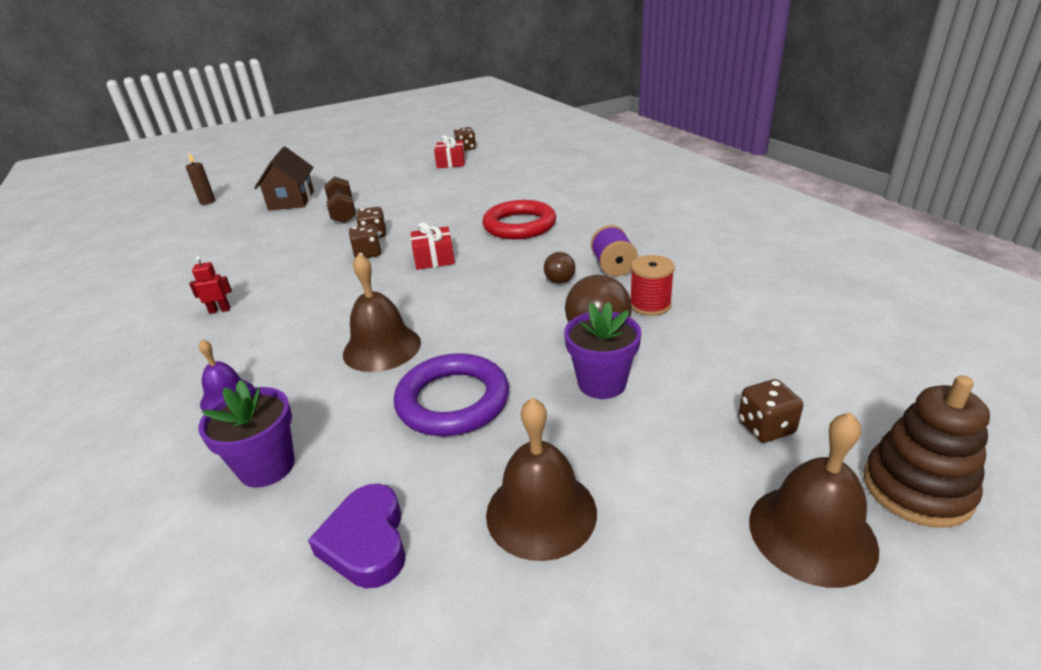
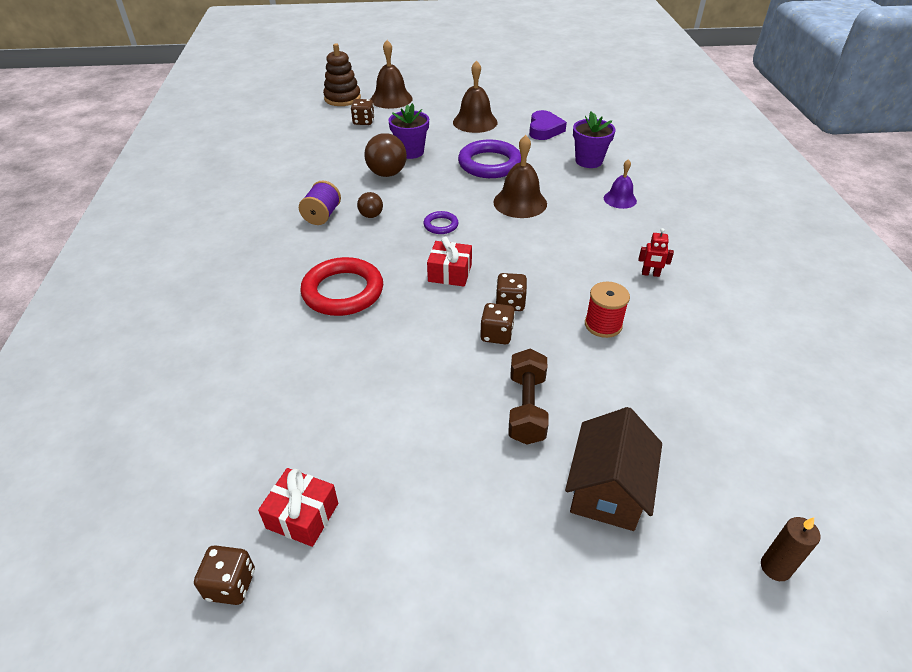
camera: 160 degrees left, 10 degrees up
red spool [630,255,675,316] -> red spool moved to [585,282,630,338]
none -> purple ring [423,211,459,234]

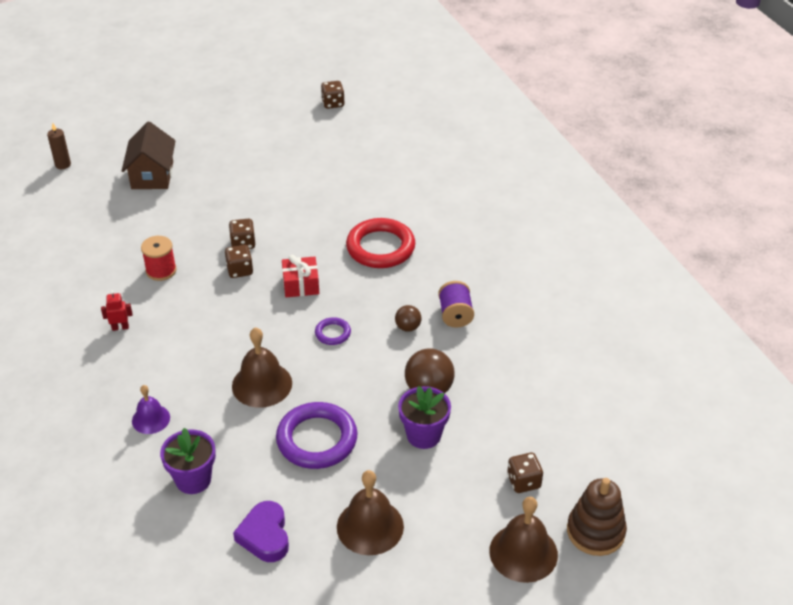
camera: 160 degrees right, 0 degrees up
red gift [258,468,338,547] -> none
brown dumbbell [508,349,549,445] -> none

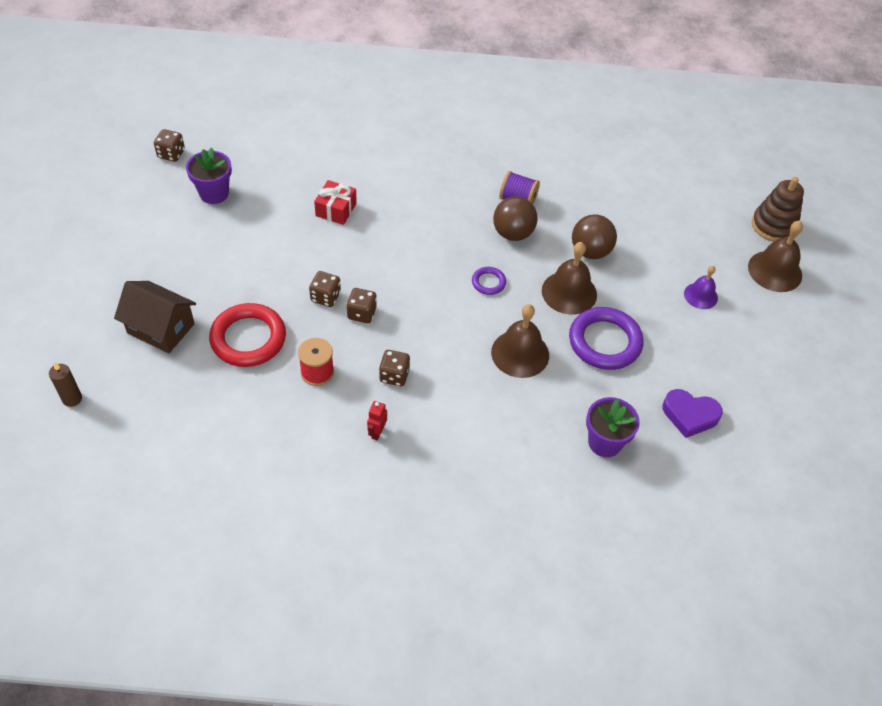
camera: 65 degrees left, 10 degrees up
purple bell [132,385,170,434] -> purple bell moved to [684,266,718,309]
red gift [282,255,319,297] -> red gift moved to [314,180,357,225]
brown bell [337,470,404,555] -> brown bell moved to [542,242,597,315]
red ring [346,218,415,268] -> red ring moved to [209,303,286,367]
brown ball [395,305,421,332] -> brown ball [493,196,538,241], size x1.78
purple flower pot [398,386,451,449] -> purple flower pot moved to [186,148,232,204]
brown dice [507,453,543,493] -> brown dice moved to [379,350,410,386]

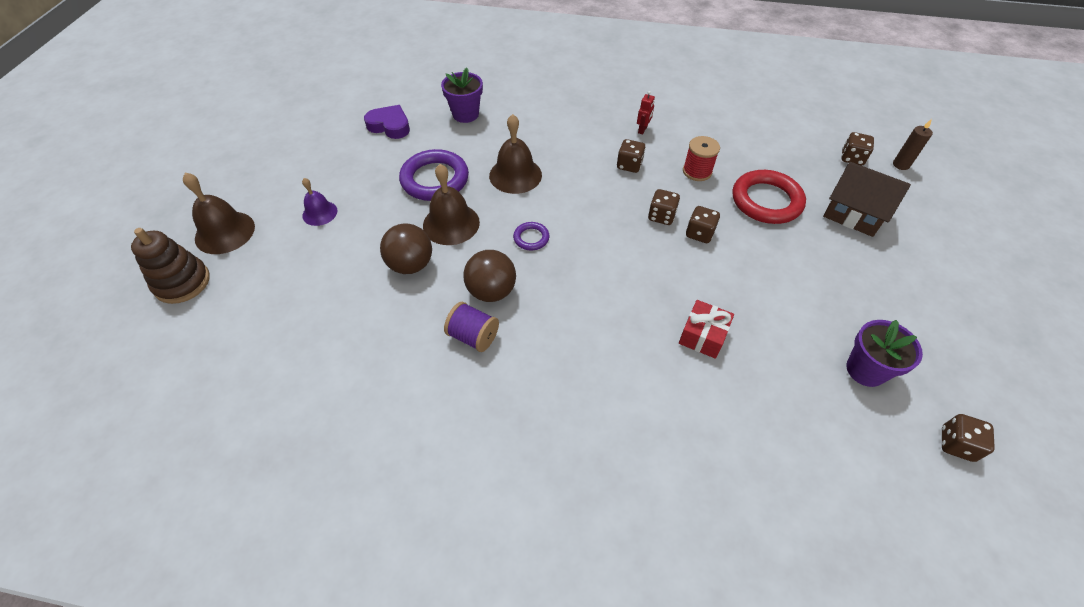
camera: 170 degrees left, 0 degrees up
none -> brown dice [841,132,874,166]

